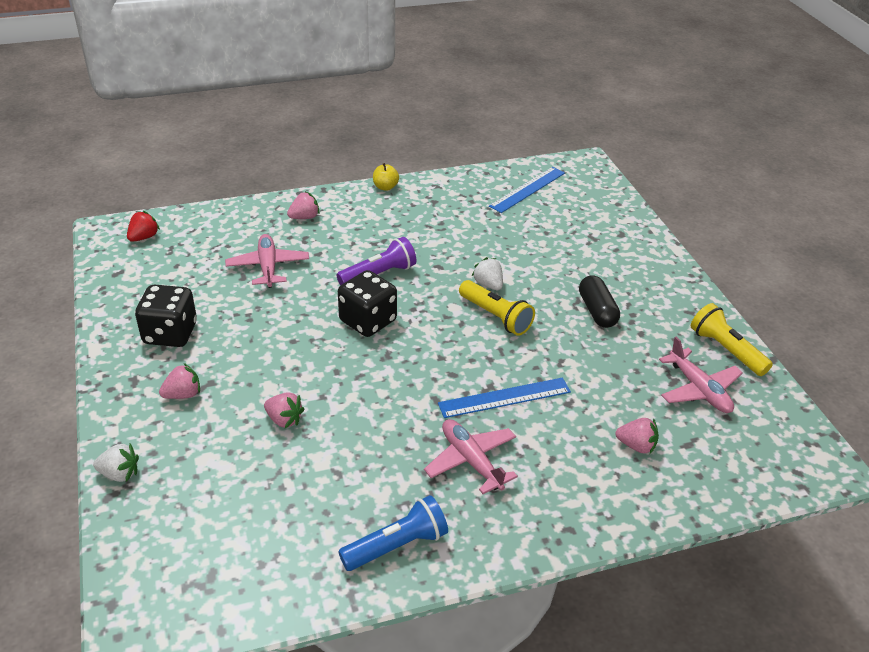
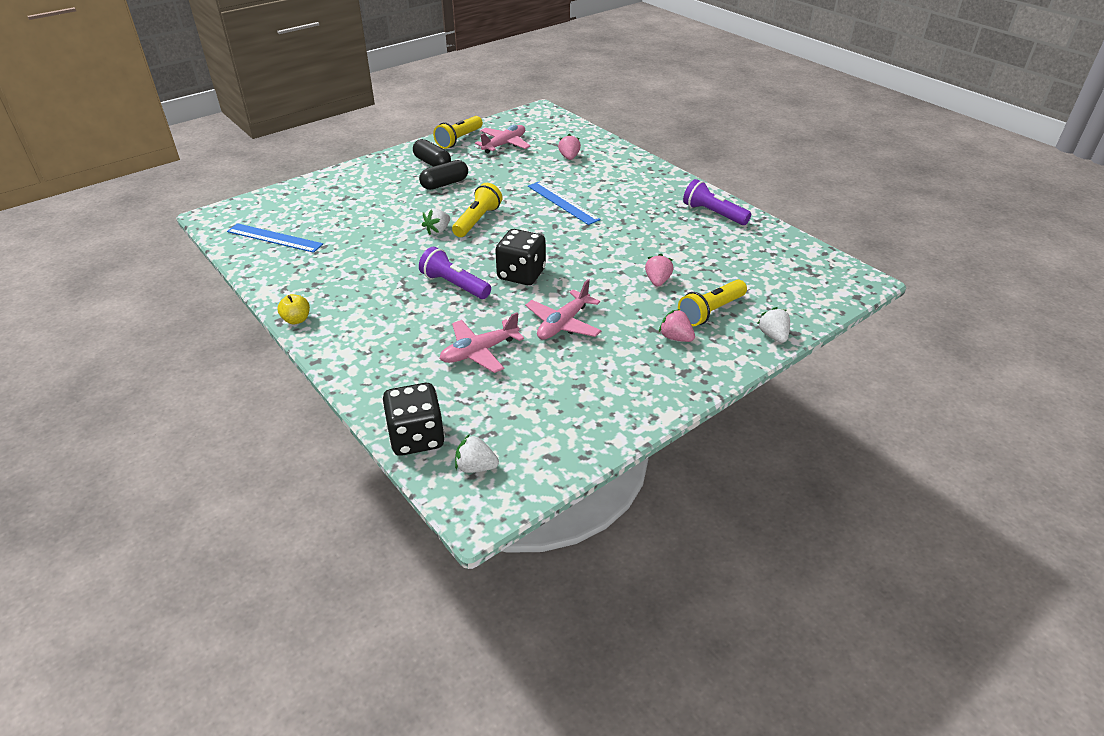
camera: 110 degrees left, 0 degrees up
red strawberry [127,211,160,242] -> white strawberry [455,434,499,473]
black dice [135,285,197,347] -> black dice moved to [382,383,445,456]
pink strawberry [287,192,320,219] -> none
blue flashlight [338,495,448,571] -> purple flashlight [683,179,751,225]
pink plane [424,419,518,494] -> pink plane moved to [525,279,601,340]
none -> black capsule [413,139,451,167]
none -> yellow flashlight [678,280,747,326]

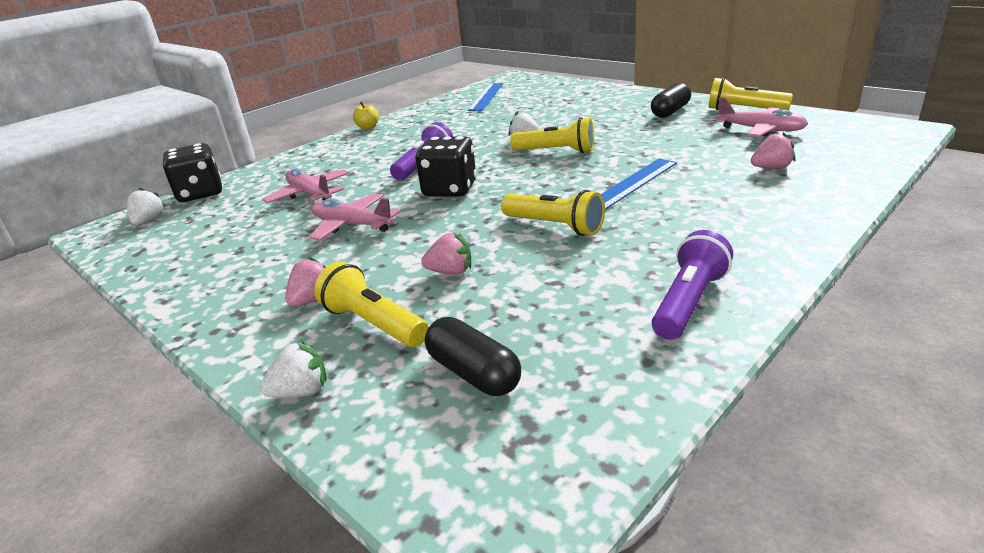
camera: 85 degrees right, 10 degrees down
black capsule [419,160,468,190] -> black capsule moved to [425,317,521,396]
none -> yellow flashlight [501,190,605,236]

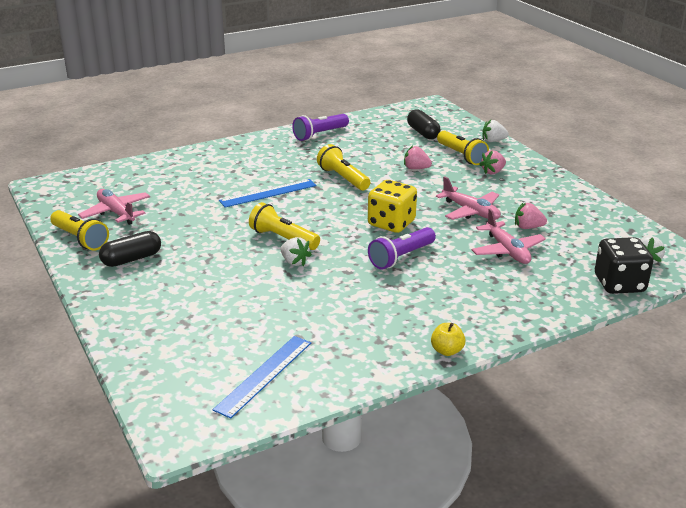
camera: 165 degrees left, 0 degrees up
black dice [415,136,476,197] -> yellow dice [368,180,417,233]
pink strawberry [751,132,795,169] -> pink strawberry moved to [515,203,547,229]

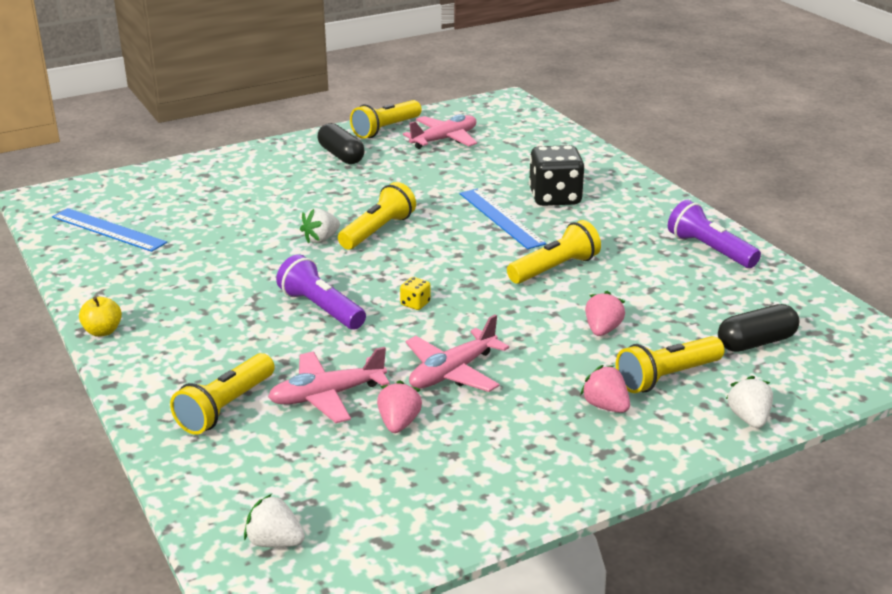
camera: 90 degrees right, 0 degrees up
yellow dice [368,180,417,233] -> yellow dice [400,277,431,310], size x0.43
black dice [595,237,653,294] -> black dice moved to [529,145,584,206]
none -> yellow flashlight [170,353,275,435]

